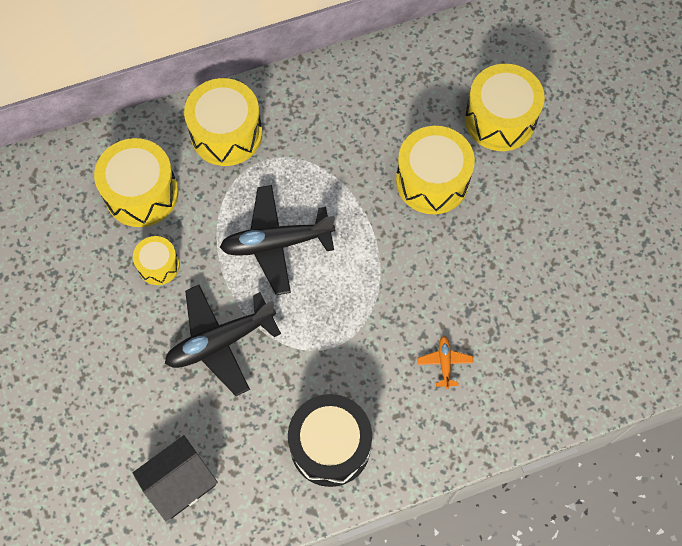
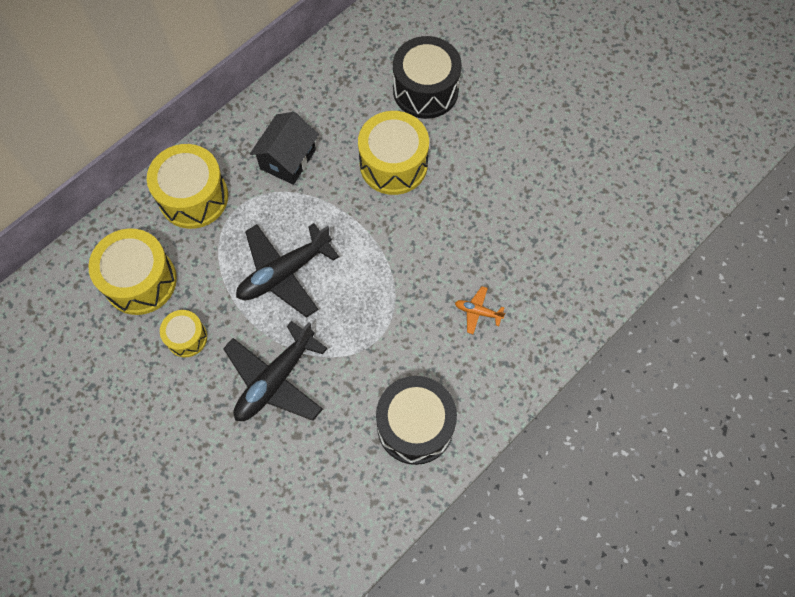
camera: 25 degrees left, 0 degrees up
black house [133,435,218,521] -> black house moved to [250,112,319,185]
orange plane [417,336,473,389] -> orange plane turned 45 degrees counterclockwise [455,286,505,334]
yellow drum [465,64,545,151] -> black drum [393,36,462,119]

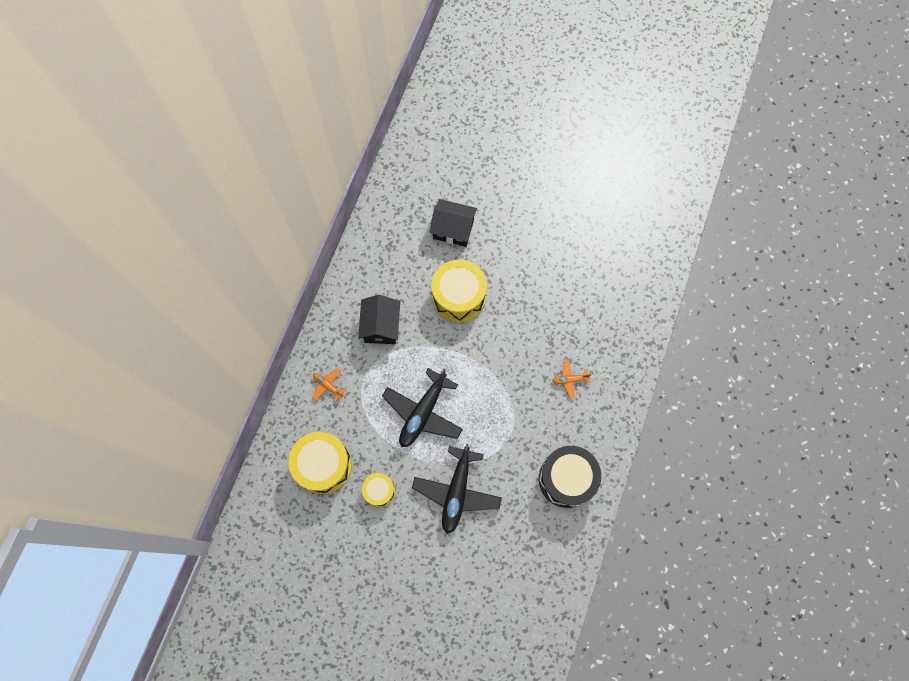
camera: 25 degrees left, 5 degrees up
yellow drum [147,144,228,229] -> orange plane [313,368,346,401]
black drum [393,36,462,119] -> black house [430,199,477,247]

